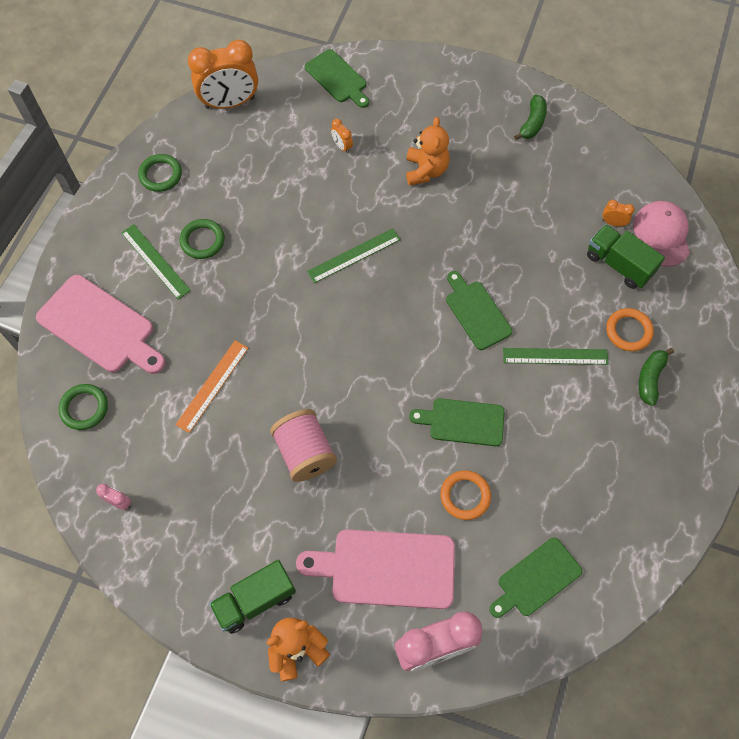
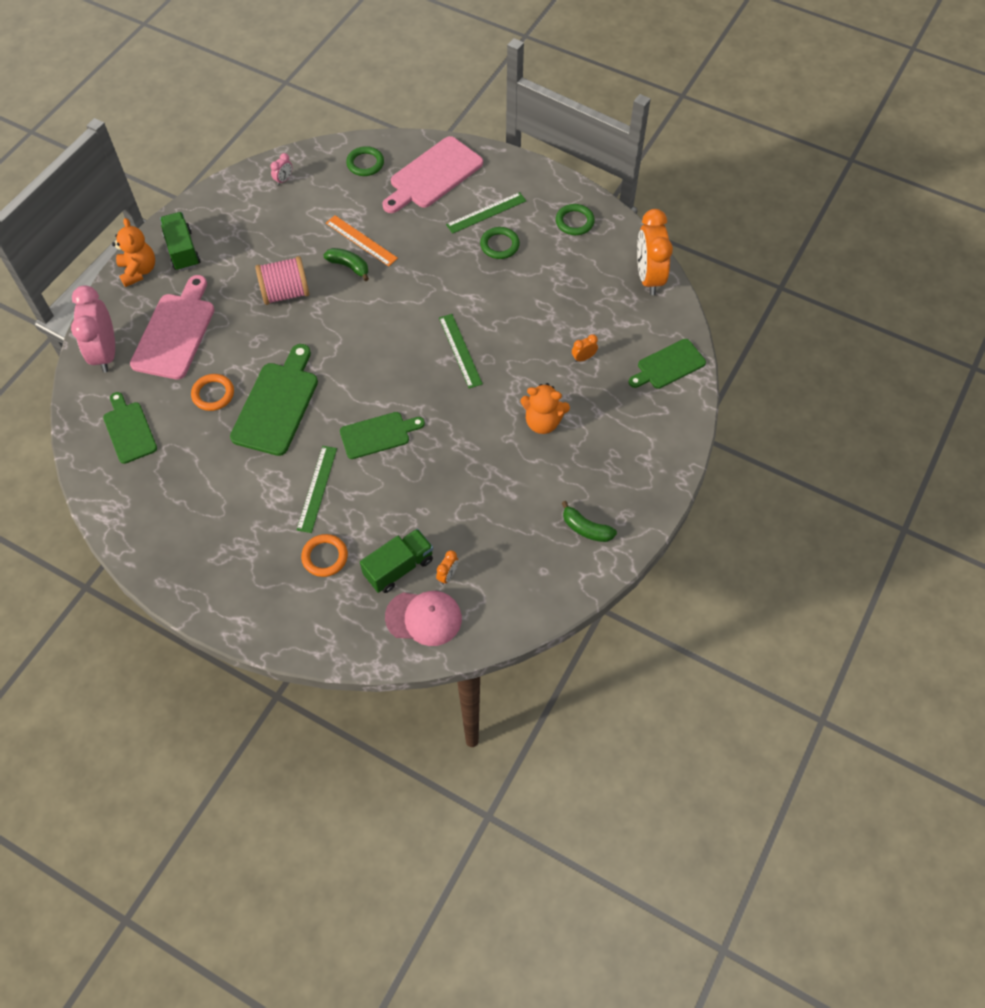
camera: 100 degrees right, 5 degrees down
green cutting board [409,398,504,446] -> green cutting board [230,344,318,456], size x1.57
green banana [638,348,674,406] -> green banana moved to [323,248,369,281]

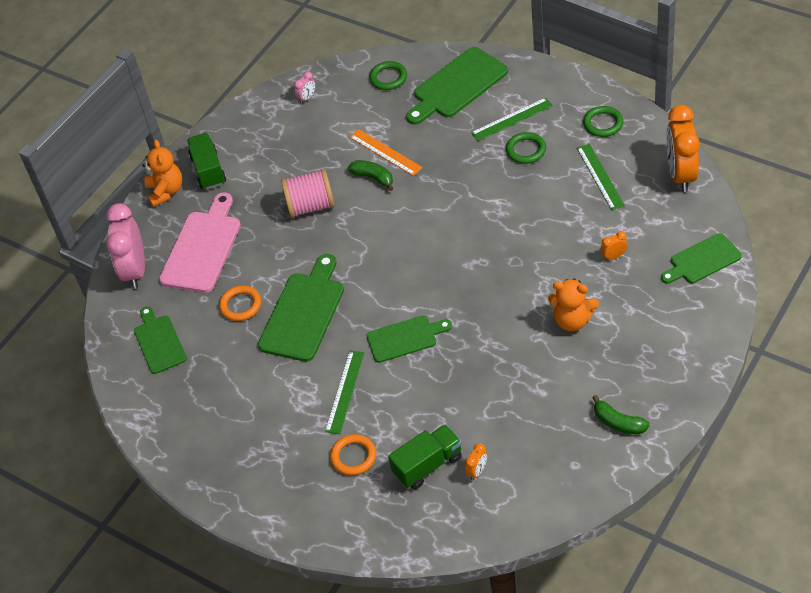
camera: 10 degrees right, 10 degrees down
pink cutting board [382,136,483,213] -> green cutting board [406,47,508,125]
pink cap [385,591,462,646] -> none
green ruler [439,314,483,389] -> green ruler moved to [577,144,625,210]

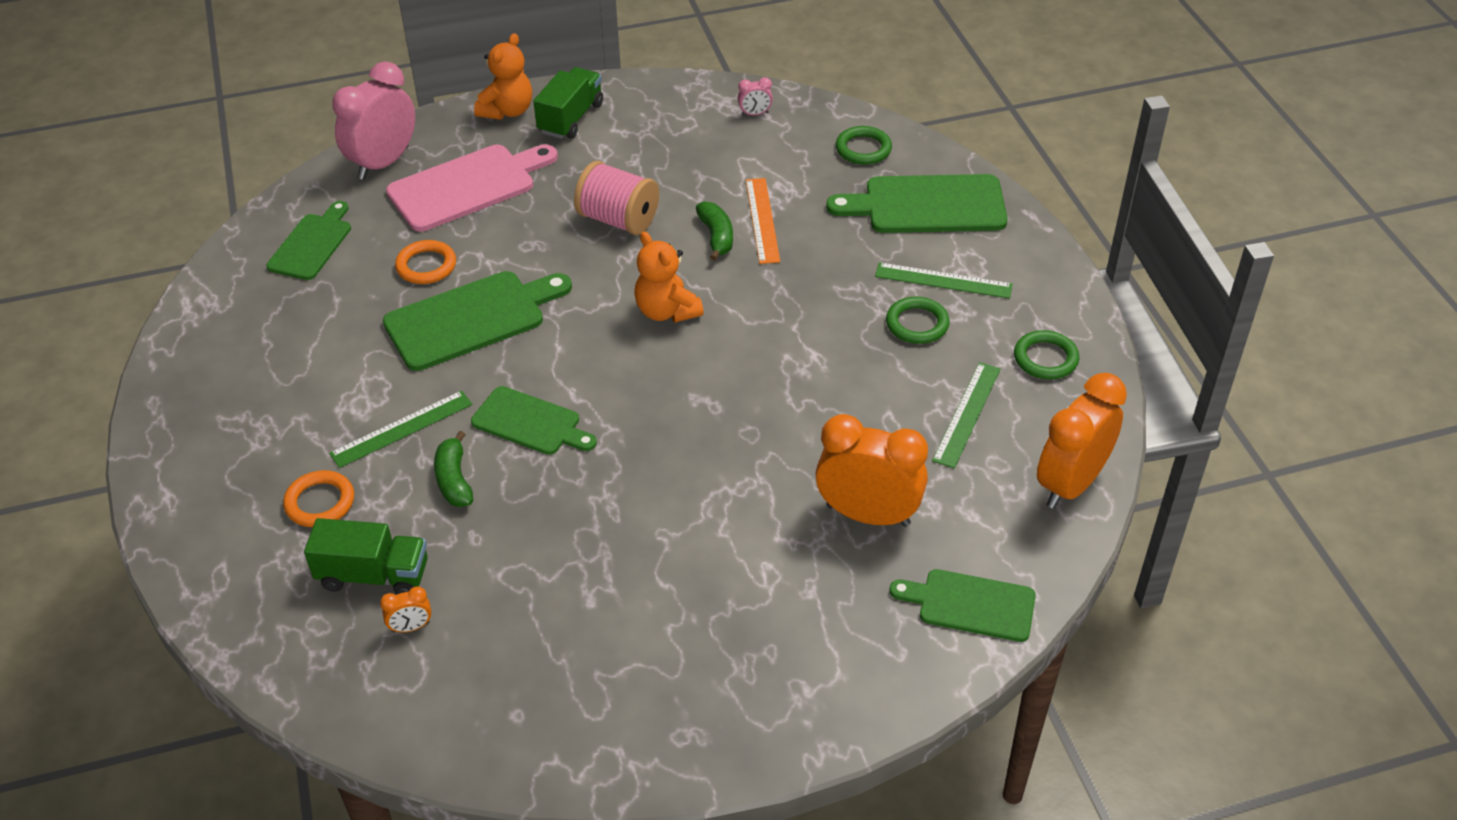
camera: 35 degrees right, 5 degrees down
orange teddy bear [548,278,599,331] -> orange teddy bear moved to [634,231,704,323]
green banana [592,395,650,435] -> green banana moved to [434,431,473,507]
orange clock [601,231,628,261] -> orange clock [815,414,928,527], size x2.42

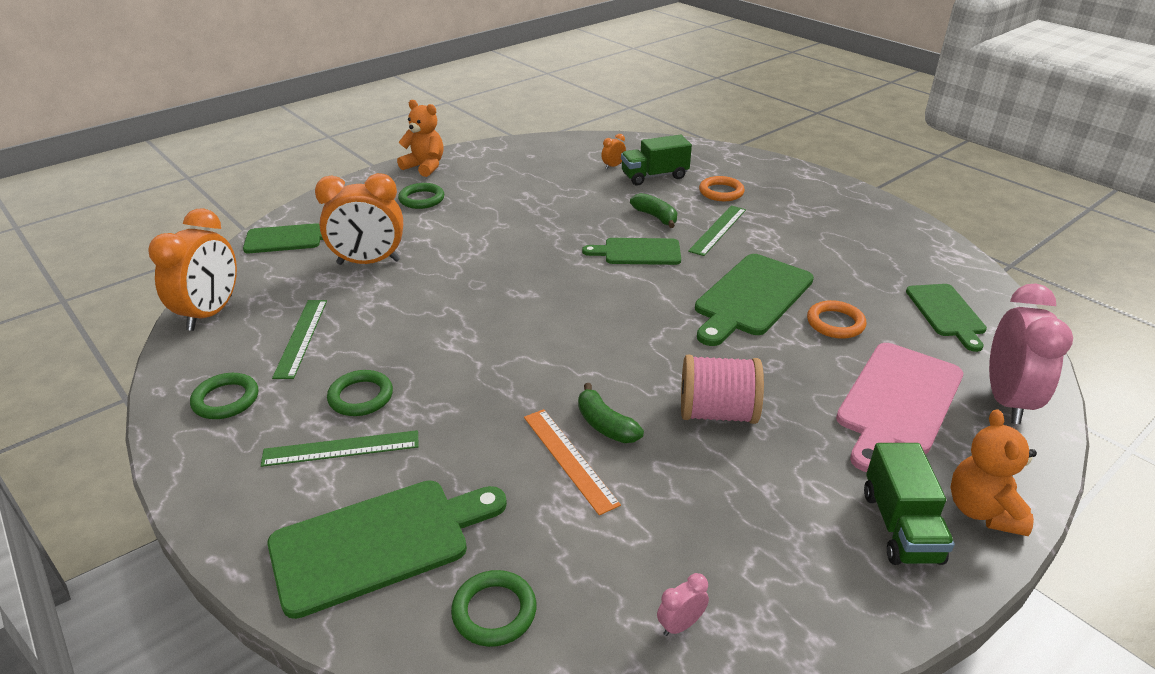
camera: 155 degrees right, 10 degrees down
orange teddy bear [634,231,704,323] -> orange teddy bear moved to [397,100,444,177]
none -> green ring [398,183,444,209]

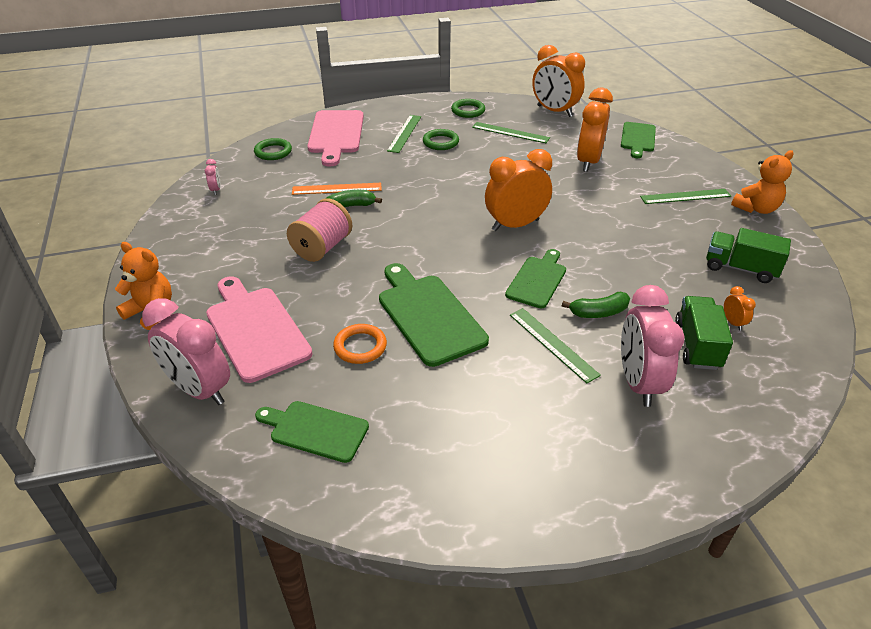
camera: 115 degrees right, 5 degrees up
green cutting board [267,480,507,619] -> pink cutting board [307,110,364,167]
green ring [398,183,444,209] -> green ruler [640,189,731,204]
orange ring [699,176,745,201] -> pink clock [621,285,684,407]
green truck [864,443,955,565] -> green truck moved to [706,228,791,283]
none -> orange clock [485,149,552,231]

